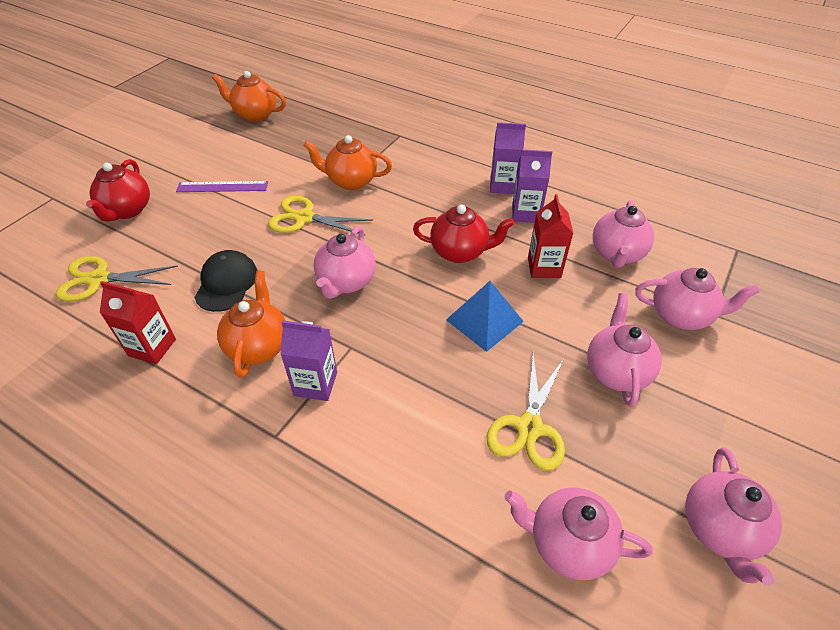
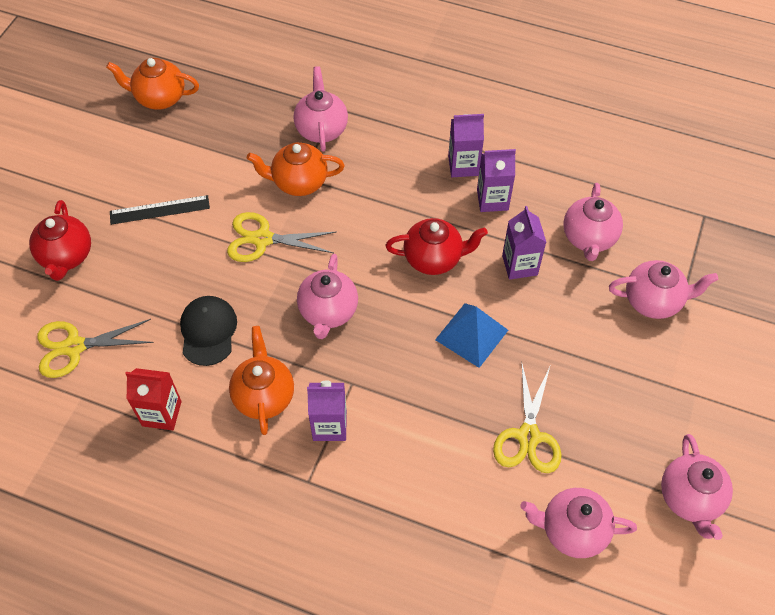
camera: 10 degrees left, 10 degrees up
purple ruler [176,181,268,192] -> black ruler [110,195,210,225]
red carton [528,194,573,278] -> purple carton [502,206,546,280]
pink teapot [587,293,662,407] -> pink teapot moved to [294,66,348,151]

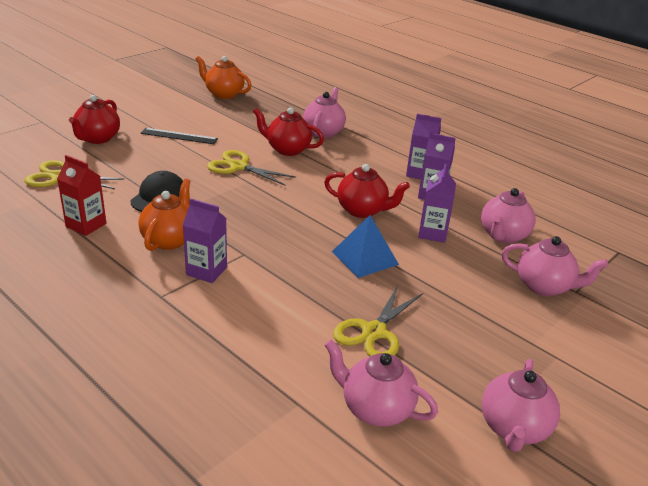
camera: 20 degrees right, 25 degrees down
orange teapot [247,142,345,196] -> red teapot [253,107,324,156]
pink teapot [297,254,358,339] -> none

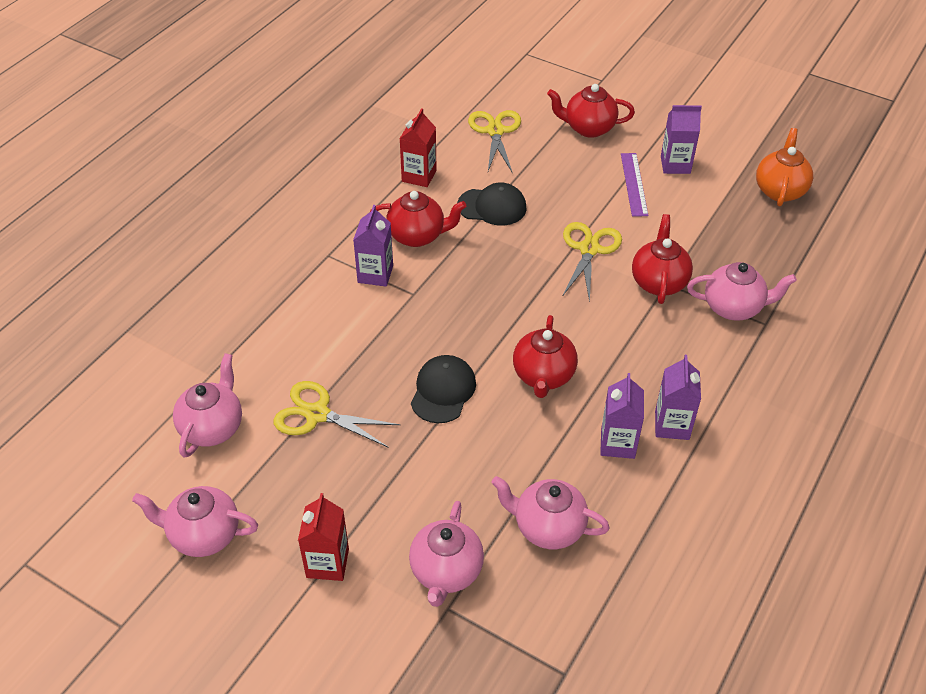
camera: 80 degrees right, 15 degrees up
orange teapot [139,179,190,251] -> red teapot [370,191,466,247]
black ruler [141,128,218,144] -> purple ruler [621,153,649,216]
blue pyramid [332,215,399,278] -> black cap [411,355,476,423]
purple carton [418,164,456,243] -> purple carton moved to [661,105,702,174]
none -> red carton [298,493,349,581]

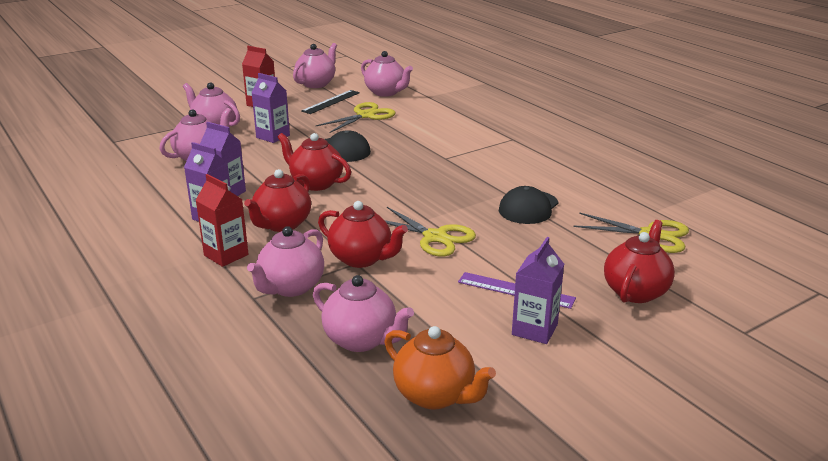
camera: 115 degrees right, 20 degrees down
purple carton [353,205,393,287] -> purple carton moved to [252,73,290,143]
red teapot [370,191,466,247] -> red teapot moved to [244,169,311,232]
red carton [400,108,437,187] -> red carton moved to [196,174,248,267]
none -> black ruler [301,90,360,114]
none -> pink teapot [313,275,414,352]

